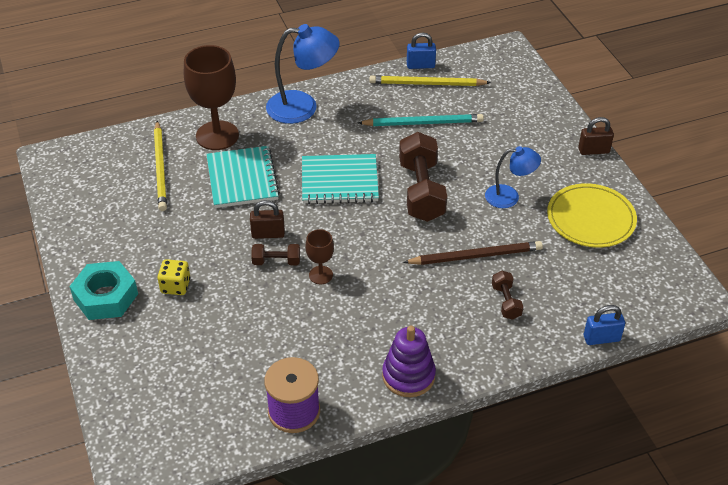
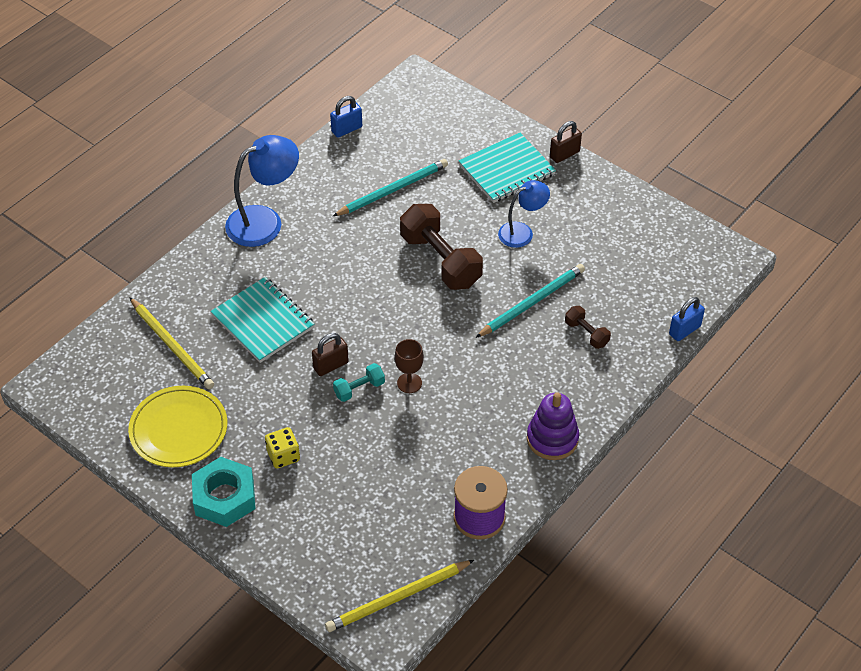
camera: 30 degrees left, 5 degrees up
brown goblet [184,45,239,150] -> none
brown dumbbell [251,244,300,265] -> turquoise dumbbell [333,363,385,402]
turquoise notebook [302,154,379,204] -> turquoise notebook moved to [458,133,556,203]
yellow pencil [369,76,491,86] -> yellow pencil moved to [325,560,474,632]
brown pencil [403,241,543,265] -> turquoise pencil [475,264,585,338]
yellow plate [547,183,637,248] -> yellow plate moved to [128,386,227,467]

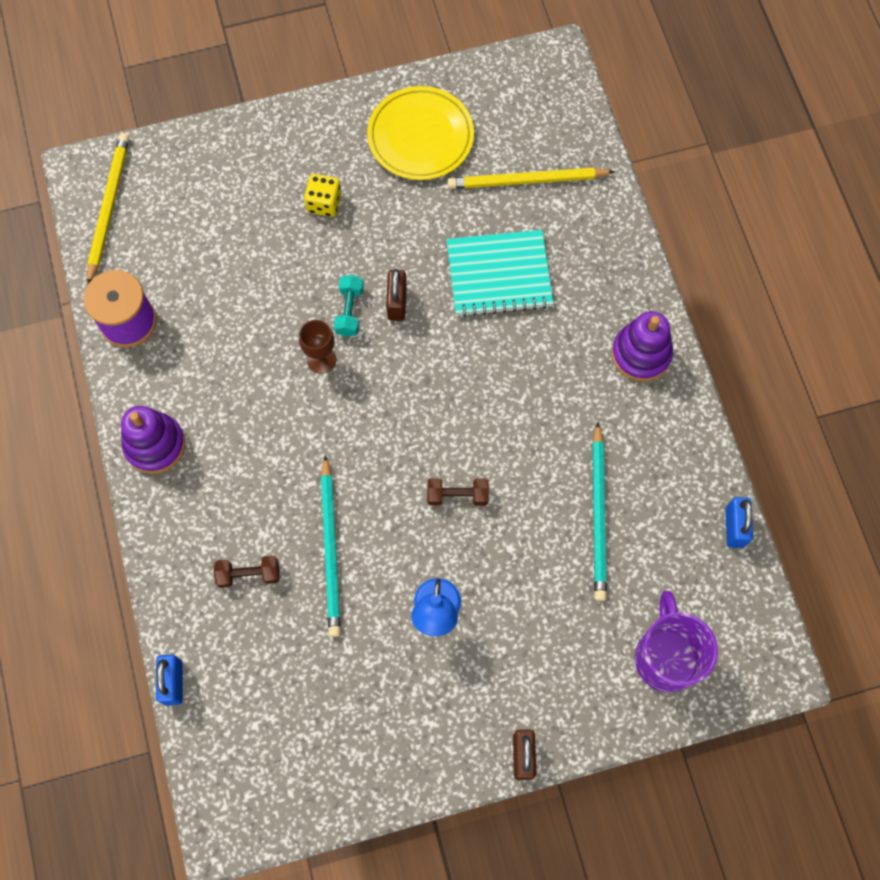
camera: 125 degrees right, 20 degrees up
turquoise nut [192,457,256,527] -> none
blue lamp [225,135,299,247] -> purple stacking toy [612,311,673,382]
brown dumbbell [400,204,483,290] -> brown dumbbell [427,478,489,506], size x0.48
turquoise notebook [458,133,556,203] -> none
none -> purple mug [635,591,718,693]

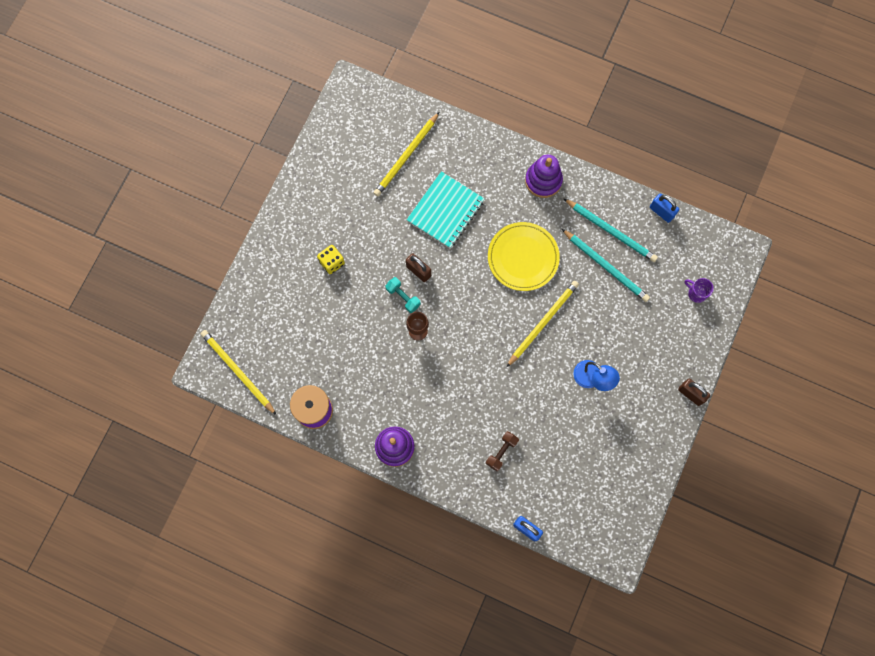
camera: 50 degrees left, 5 degrees up
turquoise pencil [321,455,341,637] -> turquoise pencil moved to [564,199,658,262]
yellow plate [367,86,474,180] -> yellow plate moved to [488,222,560,291]
brown dumbbell [427,478,489,506] -> yellow pencil [506,281,579,368]
purple mug [635,591,718,693] -> purple mug [685,278,714,303], size x0.50

